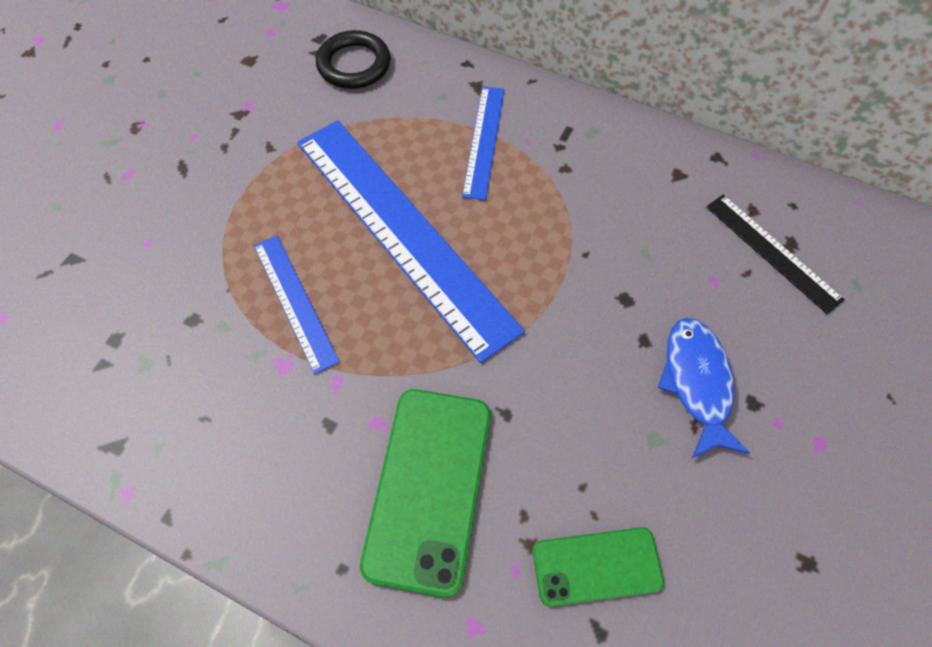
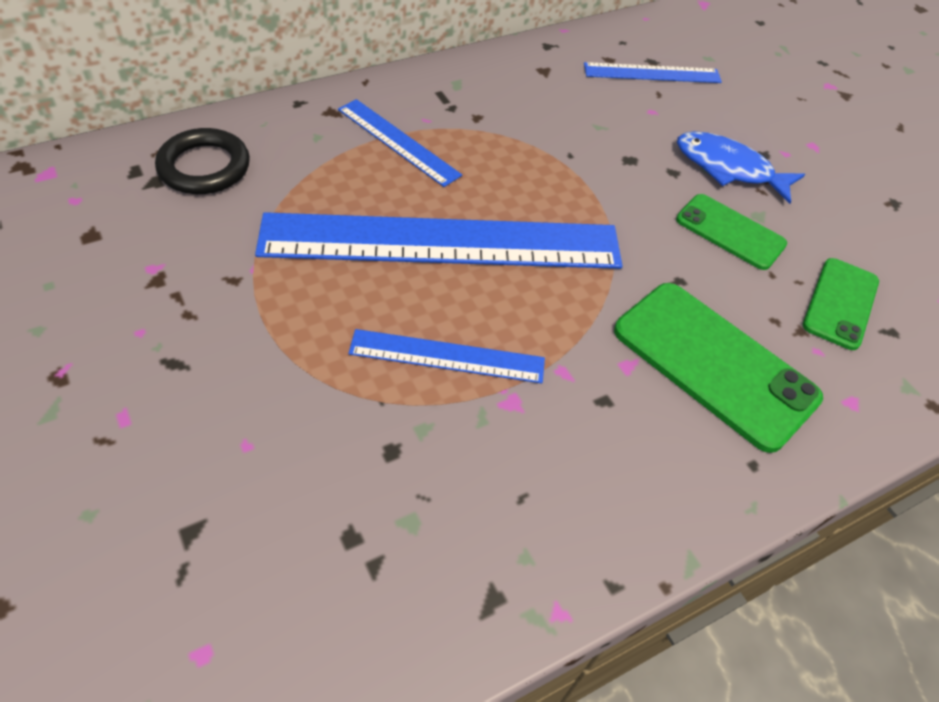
camera: 60 degrees left, 10 degrees down
black ruler [706,194,845,314] -> blue ruler [584,62,722,83]
none -> green phone [676,194,787,270]

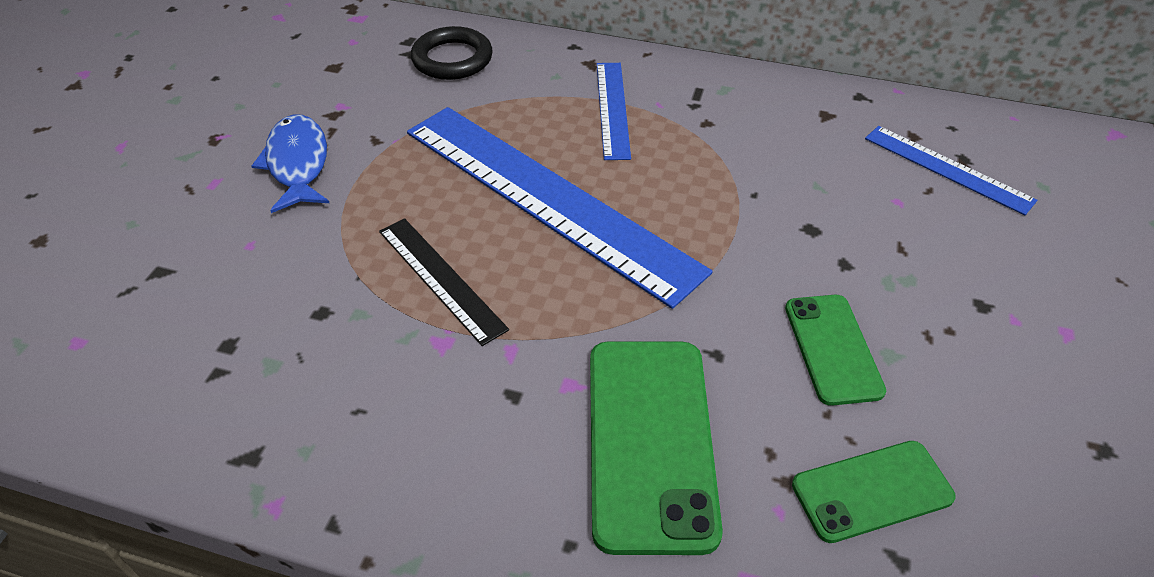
camera: 50 degrees right, 5 degrees down
blue ruler [348,329,545,383] -> black ruler [379,218,509,346]
blue fish [677,131,805,204] -> blue fish moved to [252,115,329,213]

